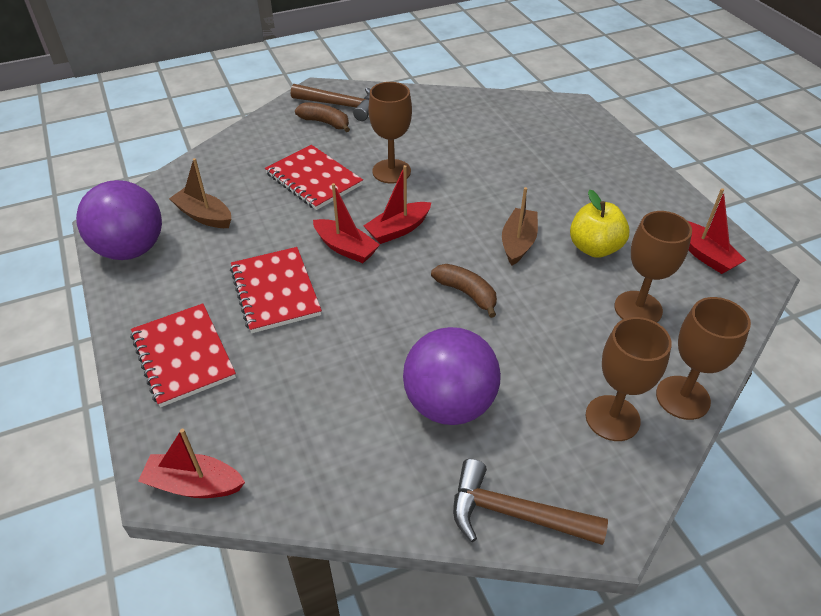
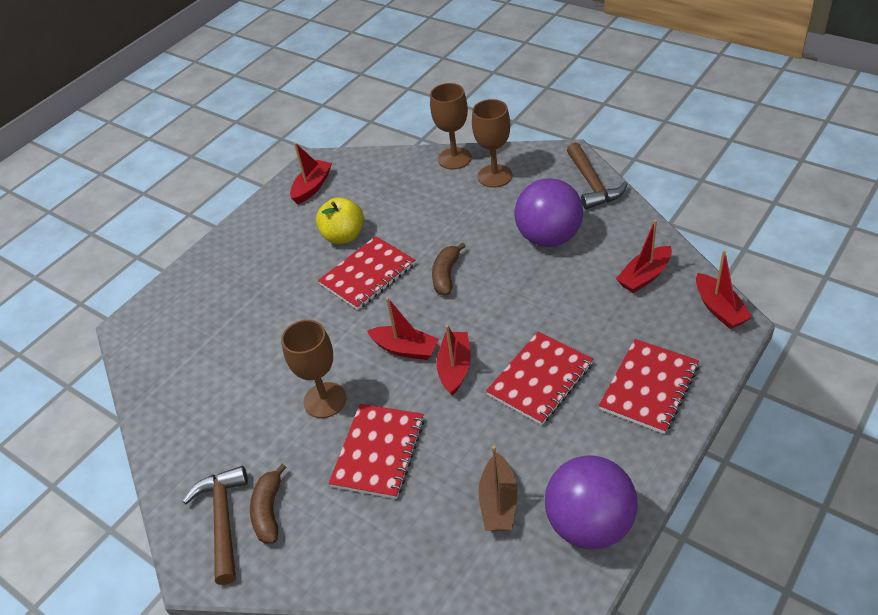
camera: 115 degrees left, 0 degrees up
brown boat [502,187,538,266] -> red notebook [318,236,415,310]
brown goblet [614,211,692,323] -> none
none -> red boat [616,219,672,293]

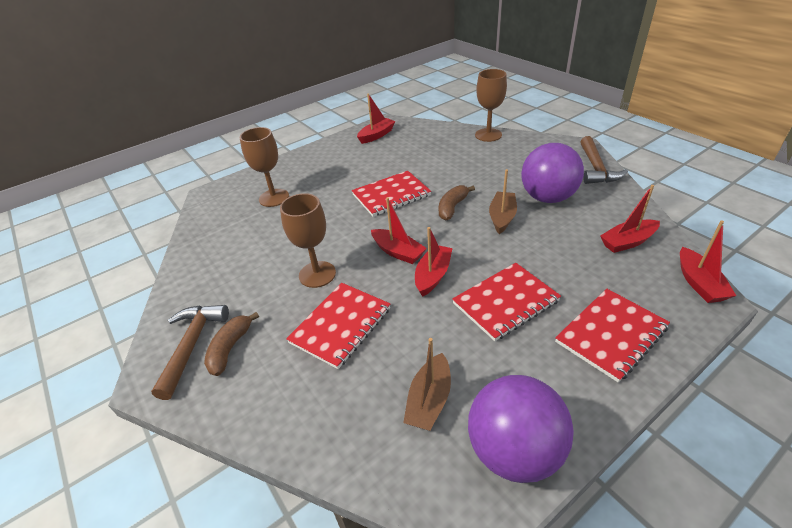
camera: 15 degrees right, 5 degrees down
yellow apple [316,197,364,244] -> none
brown goblet [472,99,512,188] -> brown goblet moved to [240,127,289,207]
none -> brown boat [489,169,517,234]

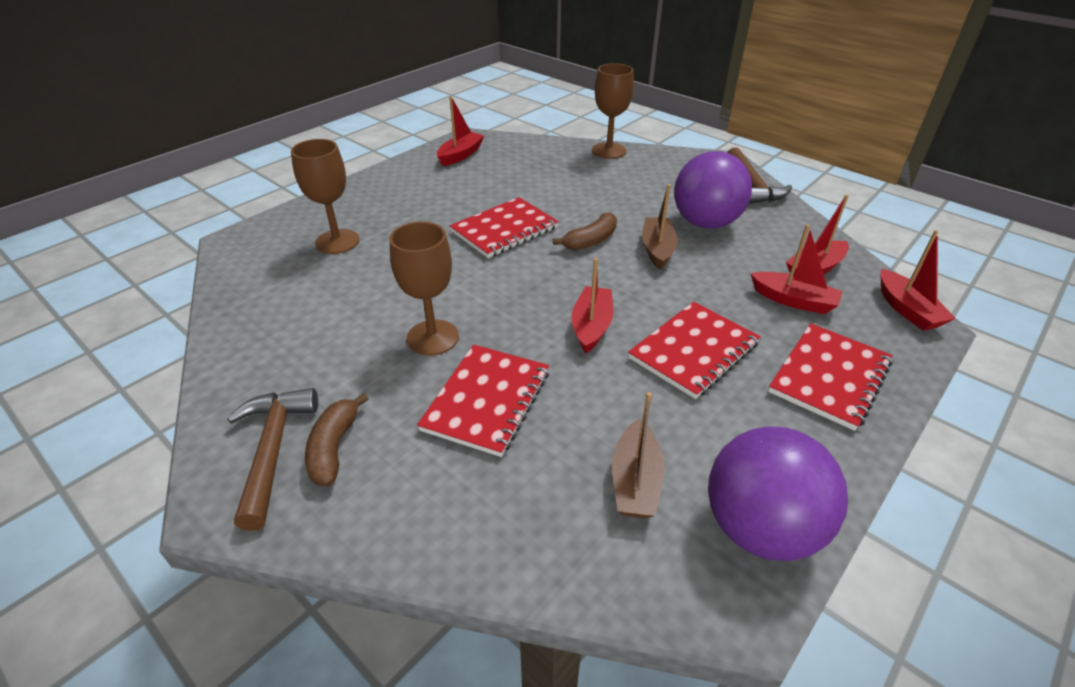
camera: 15 degrees left, 0 degrees up
red boat [371,197,427,264] -> red boat moved to [751,224,843,314]
brown banana [439,185,475,221] -> brown banana turned 150 degrees counterclockwise [553,212,617,250]

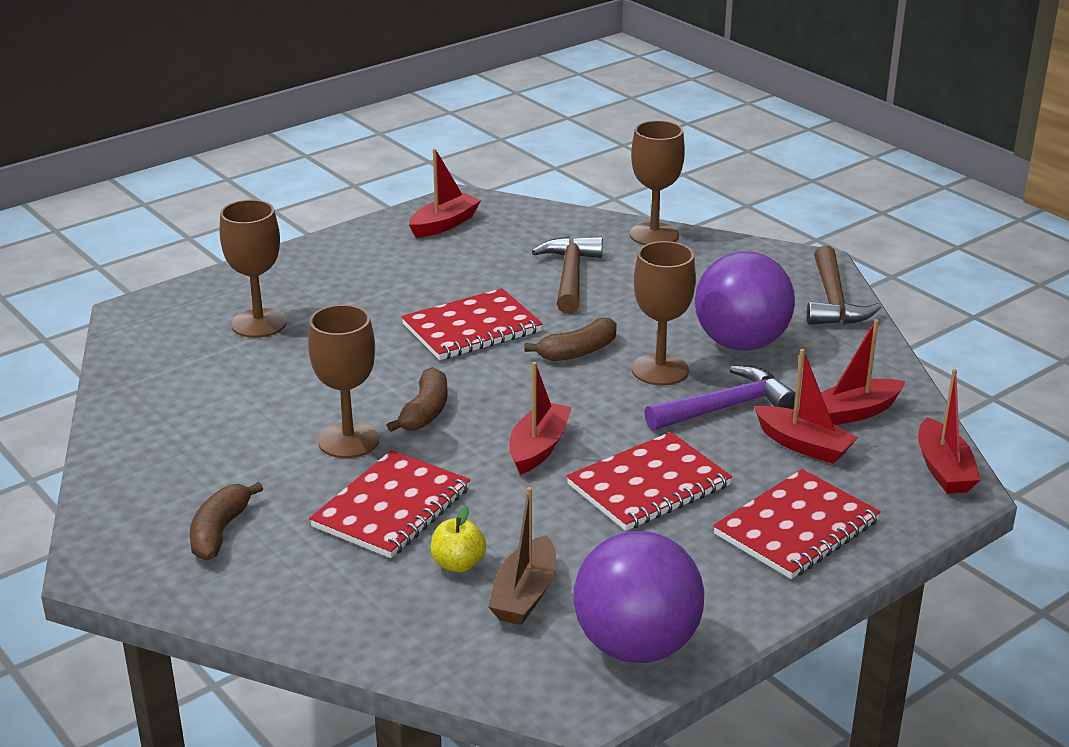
camera: 10 degrees right, 10 degrees down
brown hammer [227,388,318,531] -> brown hammer moved to [532,237,603,314]
brown boat [642,184,678,270] -> brown goblet [632,241,696,386]
none -> brown banana [387,367,448,432]
none -> yellow apple [431,506,486,572]
none -> purple hammer [644,365,796,430]

